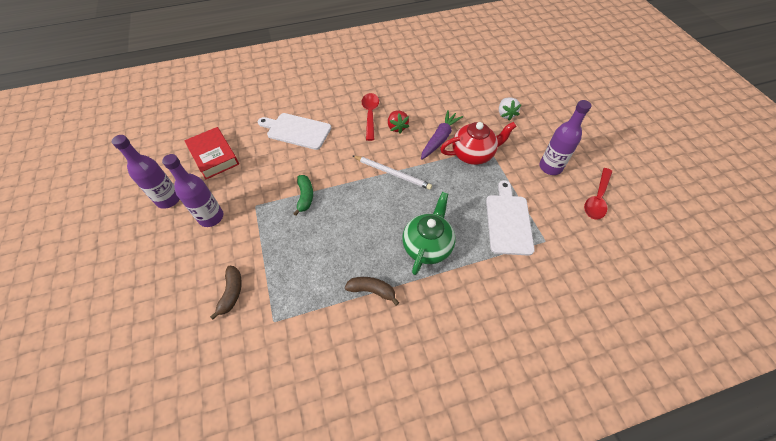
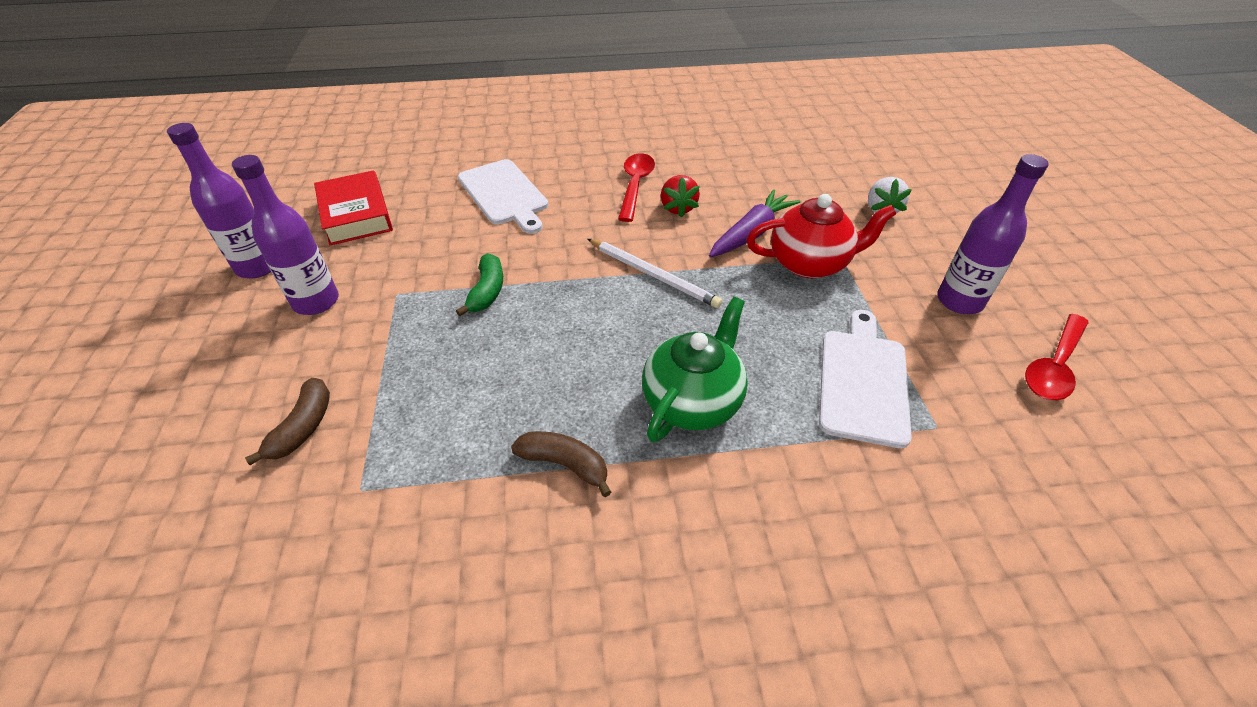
camera: 10 degrees right, 10 degrees down
white cutting board [258,113,331,150] -> white cutting board turned 150 degrees counterclockwise [458,159,548,234]

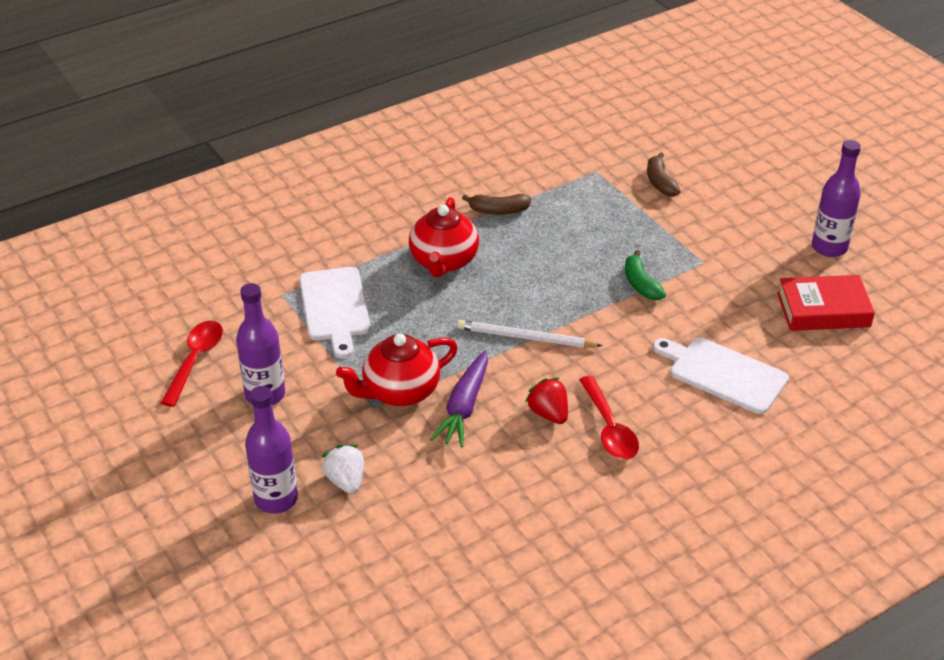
camera: 155 degrees right, 5 degrees down
purple bottle [232,155,339,315] -> purple bottle moved to [245,386,298,514]
red book [314,170,393,246] -> red book turned 45 degrees counterclockwise [777,275,875,331]
green teapot [642,297,748,442] -> red teapot [409,197,479,278]

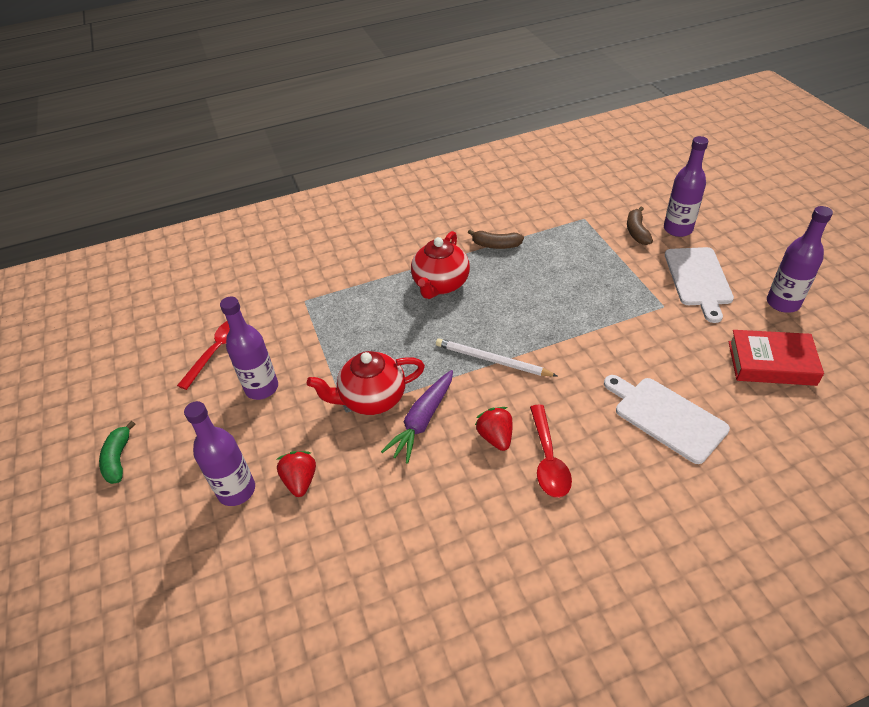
camera: 15 degrees right, 5 degrees up
white cutting board [299,267,371,358] -> white cutting board moved to [665,247,734,323]
white strawberry [321,445,364,494] -> red strawberry [276,451,316,497]
green banana [625,250,666,300] -> green banana moved to [99,421,135,484]
none -> purple bottle [664,136,709,237]

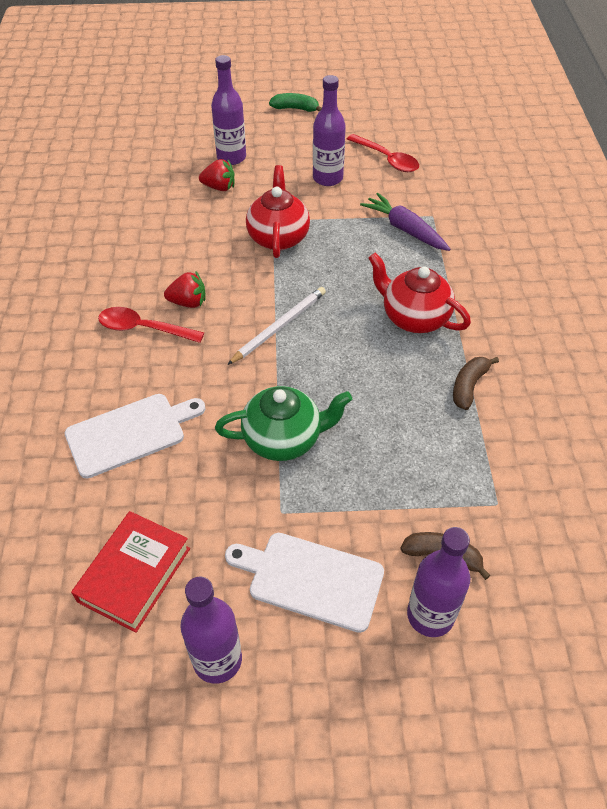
camera: 105 degrees right, 5 degrees up
purple carrot [381,370,453,463] -> purple carrot moved to [360,193,451,251]
none -> green teapot [215,386,352,461]

